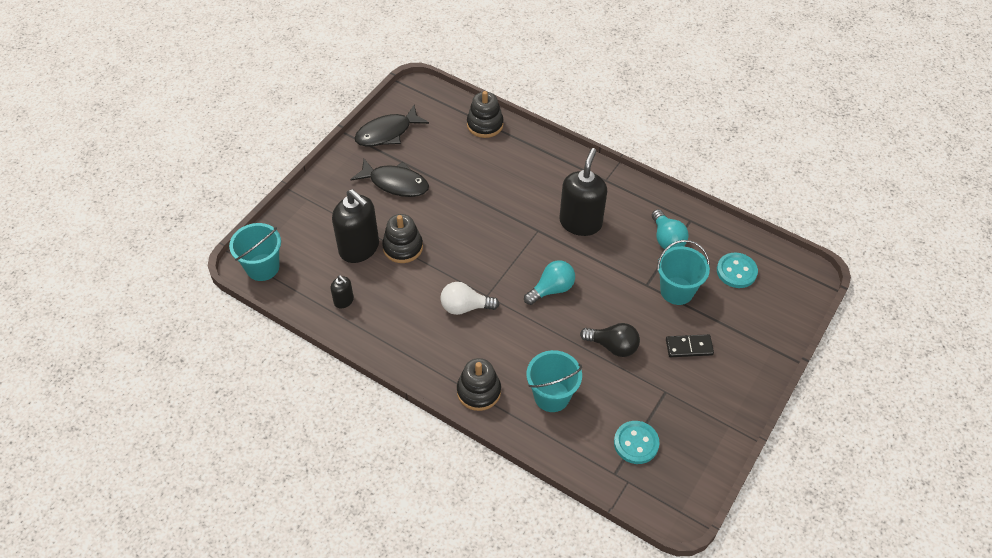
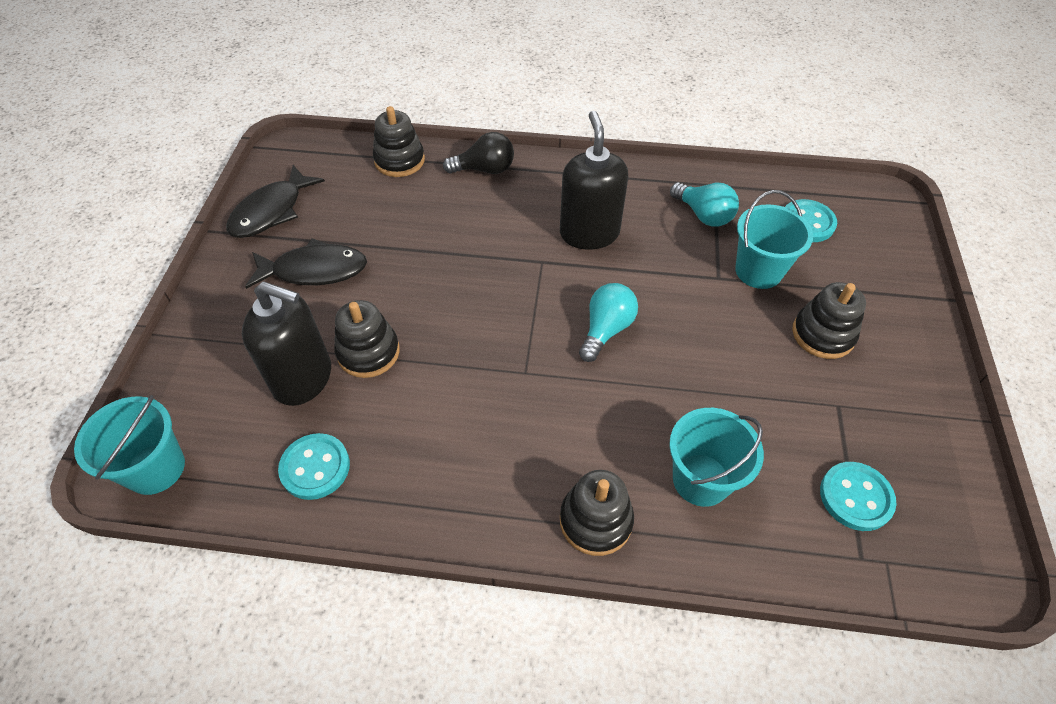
camera: 25 degrees left, 0 degrees up
black soap dispenser [331,275,354,309] -> turquoise button [278,433,350,500]
white light bulb [440,282,499,315] -> none
black light bulb [580,323,640,357] -> black light bulb moved to [443,132,514,174]
black domino [666,334,714,357] -> black stacking toy [792,282,866,359]

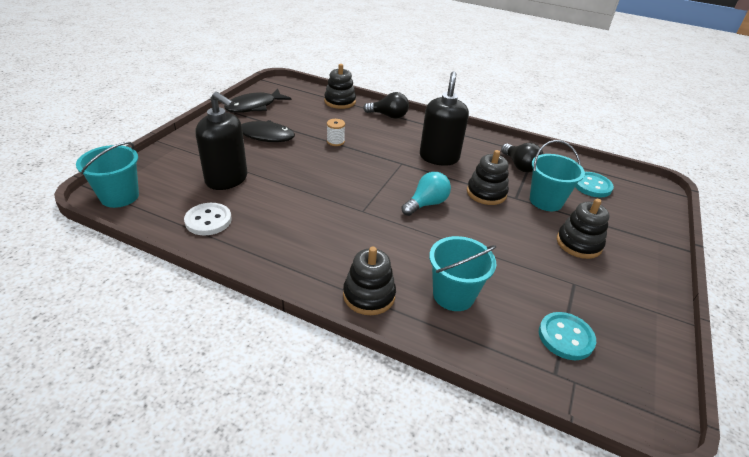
camera: 15 degrees right, 15 degrees down
turquoise button [278,433,350,500] -> white button [184,203,232,235]
black stacking toy [334,300,400,378] -> black stacking toy moved to [467,150,509,205]
turquoise light bulb [670,182,739,227] -> black light bulb [501,143,543,173]
none -> white spool [327,119,345,146]

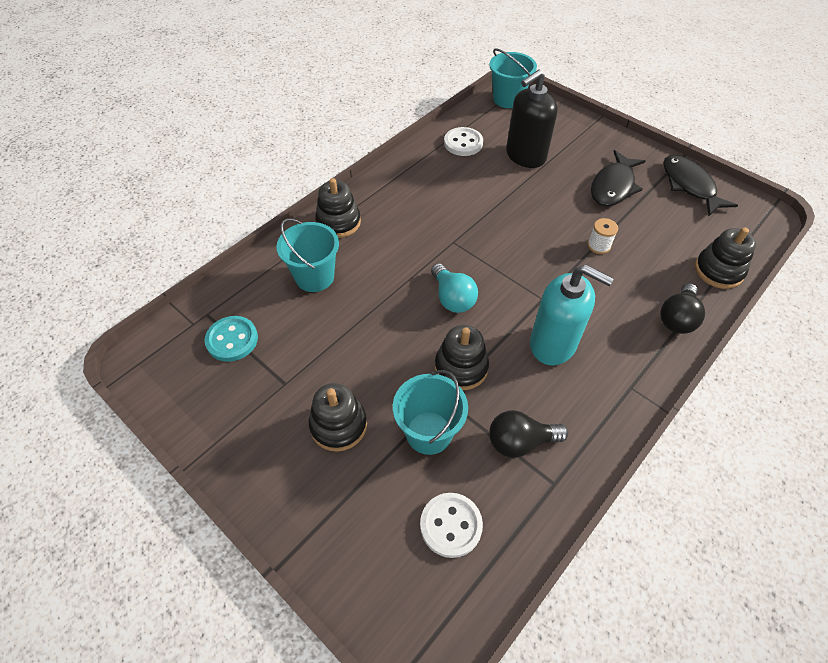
camera: 110 degrees right, 15 degrees up
black soap dispenser [420,71,469,166] -> turquoise soap dispenser [530,265,614,365]
turquoise button [575,172,614,197] -> white button [420,493,483,558]

